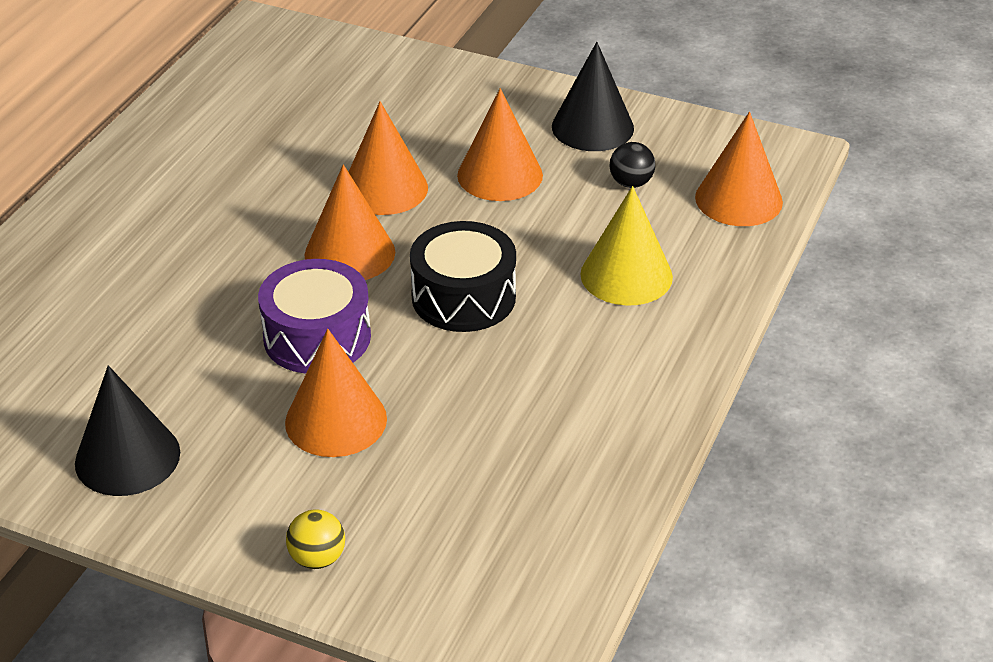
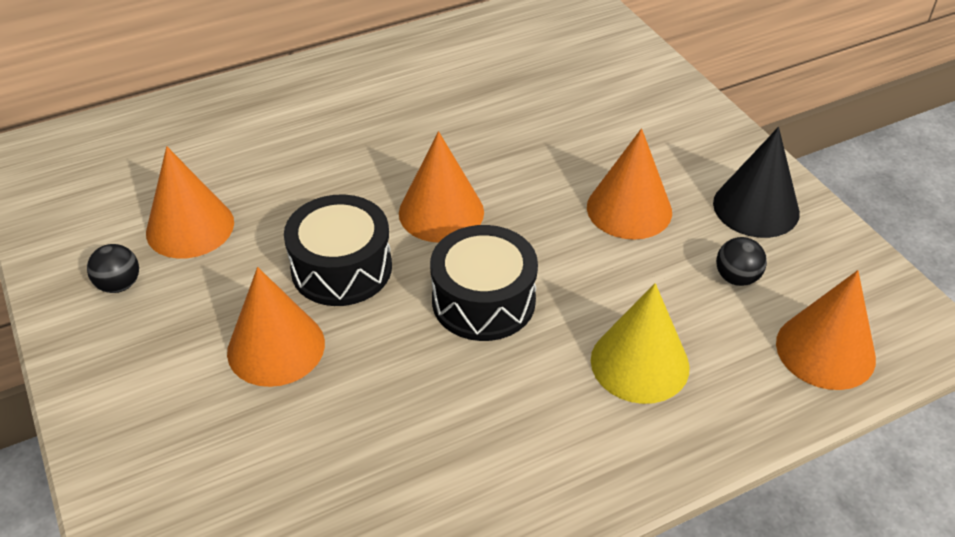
camera: 40 degrees right, 5 degrees up
black cone [75,365,180,496] -> black ball [87,244,139,293]
purple drum [258,259,371,374] -> black drum [284,194,392,306]
yellow ball [286,510,345,569] -> none
orange cone [349,101,428,215] -> orange cone moved to [146,146,234,259]

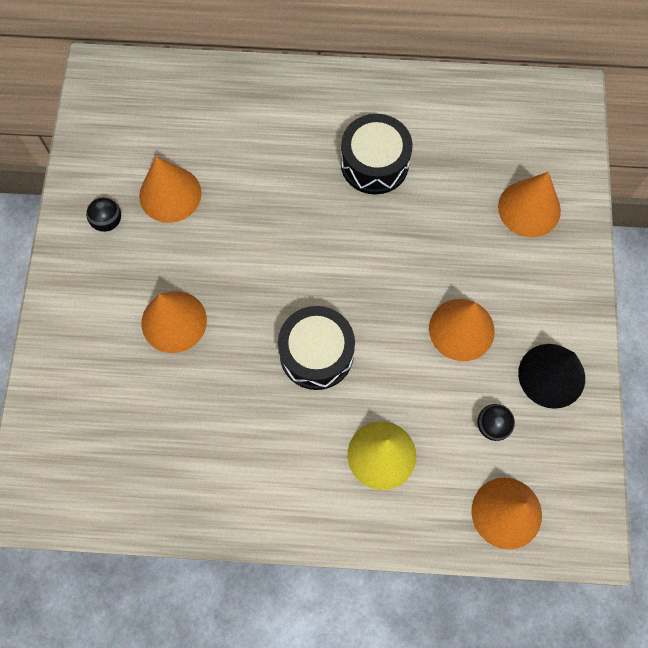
camera: 30 degrees right, 25 degrees up
black drum [284,194,392,306] -> black drum moved to [341,114,413,195]
orange cone [399,131,484,243] -> orange cone moved to [498,172,561,237]

